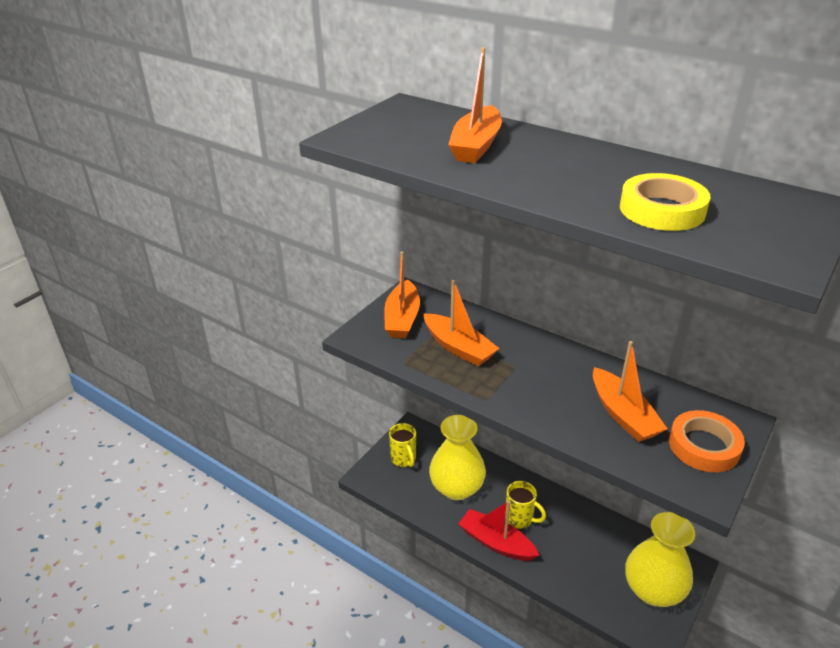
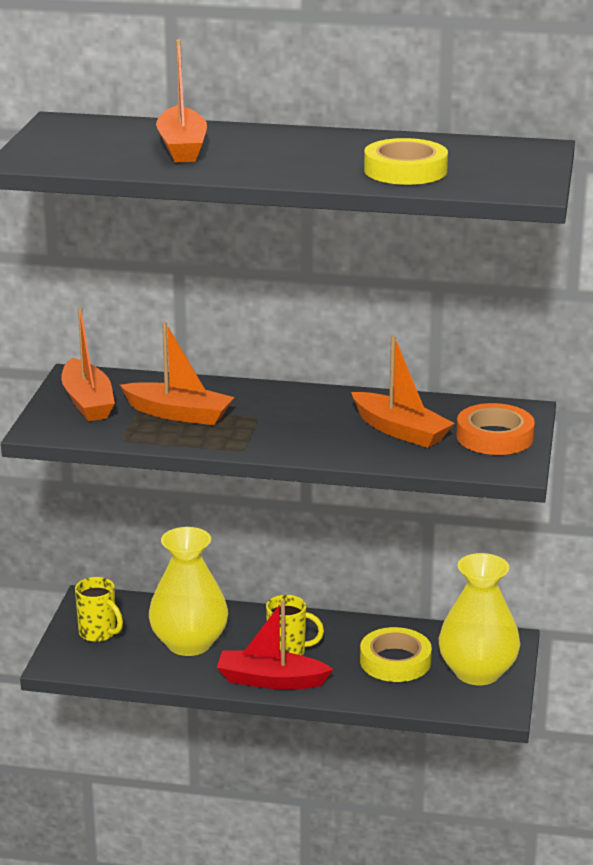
camera: 25 degrees left, 10 degrees down
none -> yellow tape [360,627,432,682]

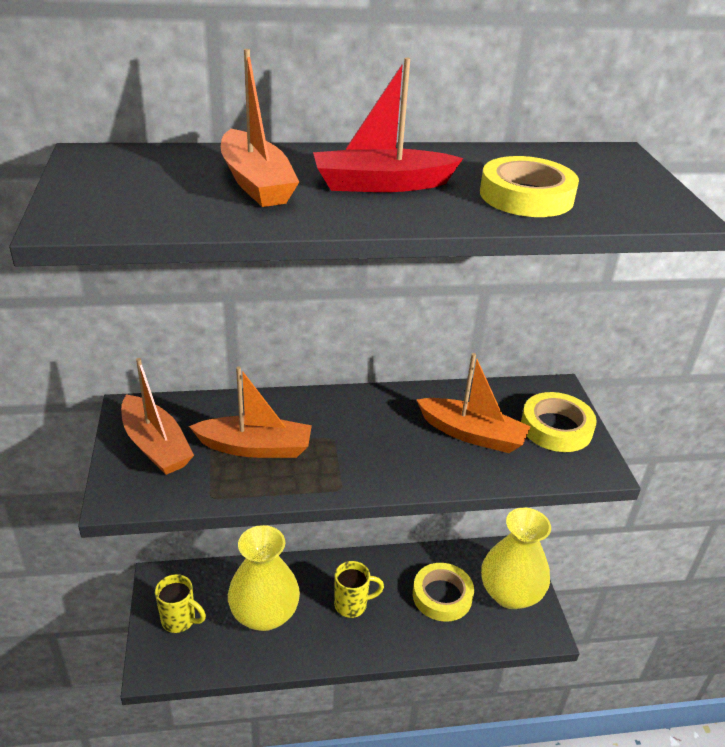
camera: 20 degrees left, 10 degrees up
red boat [217,600,333,690] -> red boat moved to [313,58,463,192]
orange tape [456,403,535,455] -> yellow tape [521,392,597,452]

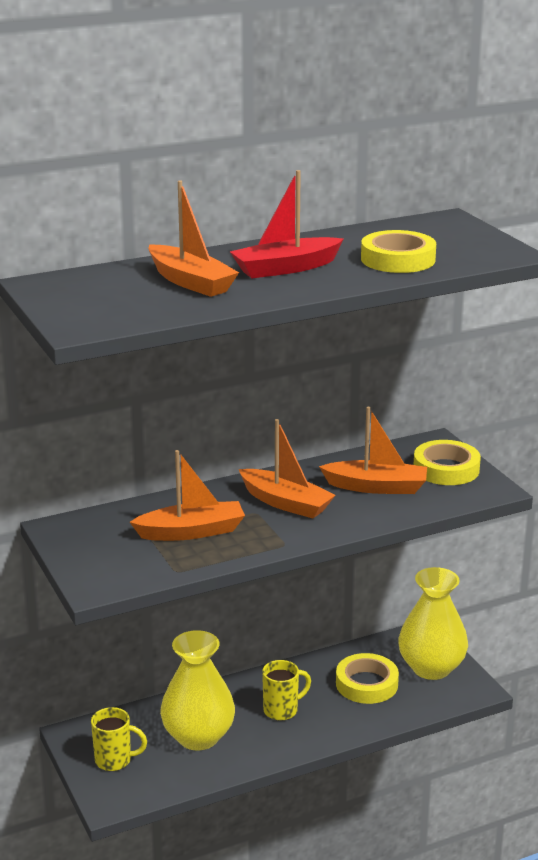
camera: 15 degrees left, 10 degrees down
orange boat [121,358,194,475] -> orange boat moved to [238,419,336,519]

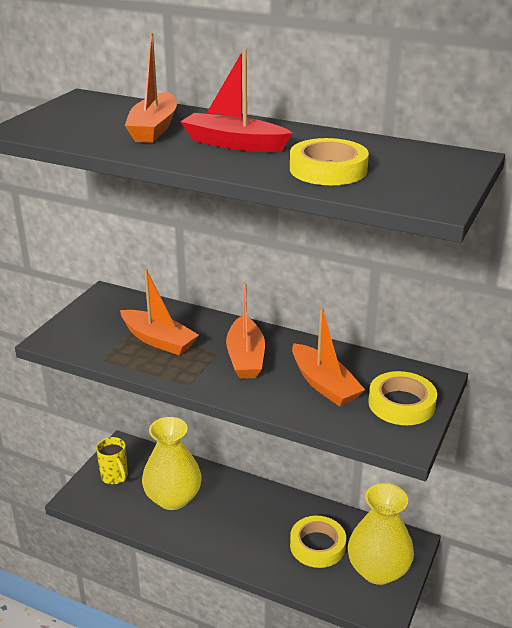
camera: 50 degrees right, 5 degrees up
yellow mug [262,660,311,721] -> none

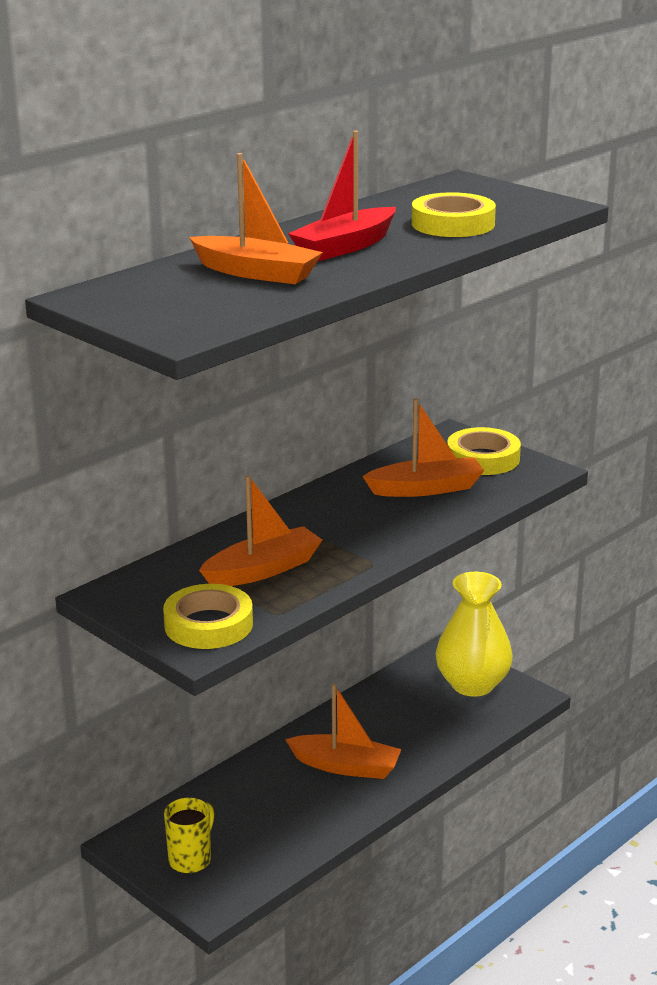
camera: 70 degrees left, 5 degrees down
yellow mug [96,437,128,485] -> yellow mug turned 45 degrees counterclockwise [164,798,214,873]
yellow vase [142,417,202,510] -> none
orange boat [226,282,265,379] -> orange boat moved to [285,684,401,779]
yellow tape [290,516,346,568] -> yellow tape moved to [163,584,253,649]

